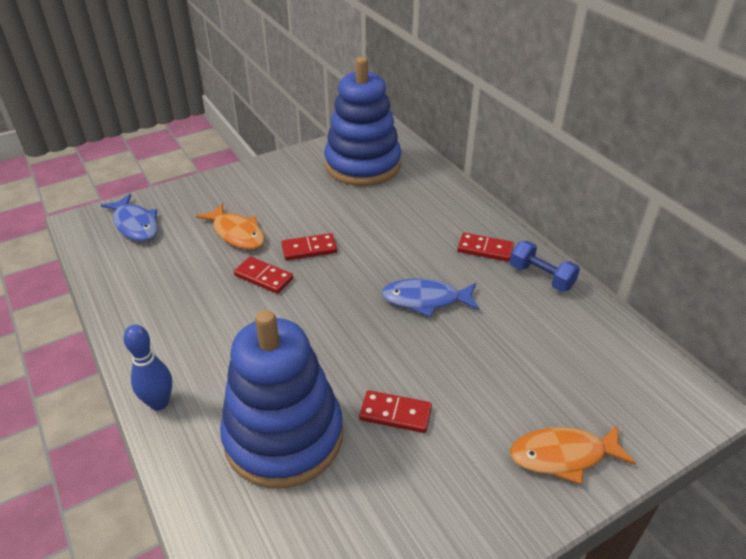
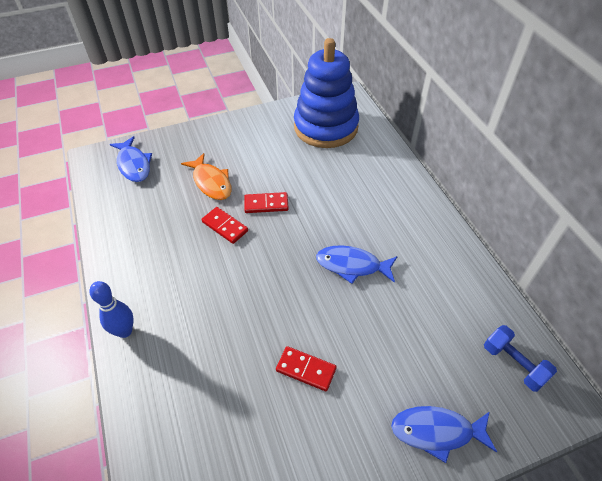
camera: 10 degrees right, 10 degrees up
blue stacking toy [220,310,343,488] -> none
red domino [457,233,514,262] -> none
blue dumbbell [510,241,580,292] -> blue dumbbell moved to [484,325,557,392]
orange fish [510,424,636,485] -> blue fish [391,406,497,463]

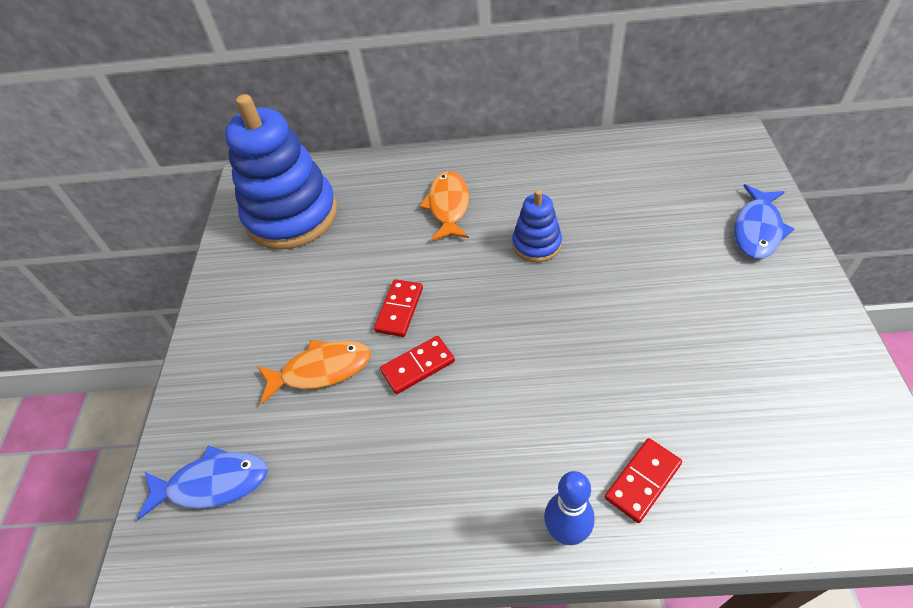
camera: 65 degrees left, 0 degrees up
red domino [276,346,337,392] -> red domino moved to [605,438,682,523]
blue fish [316,245,398,284] -> blue stacking toy [512,190,562,263]
blue dumbbell [484,325,557,392] -> none
none -> orange fish [419,171,469,241]

